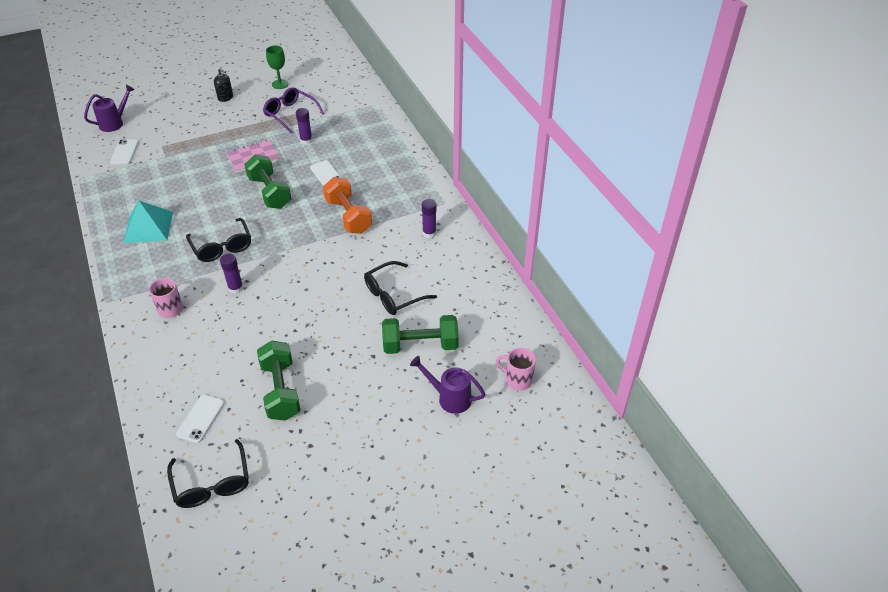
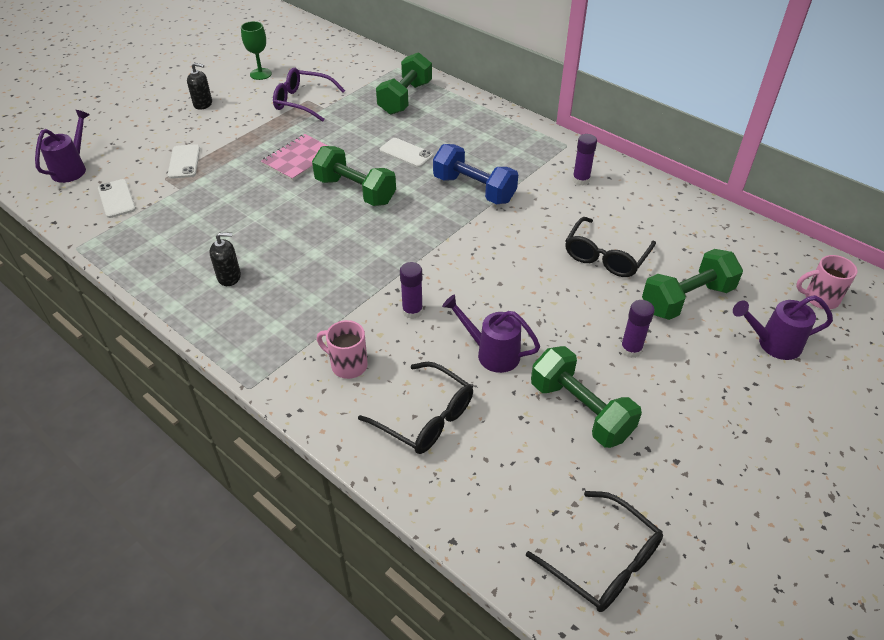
camera: 25 degrees left, 0 degrees up
turquoise pyramid [123,201,173,243] -> black soap dispenser [209,233,241,286]
white phone [176,395,224,443] -> white phone moved to [168,144,200,178]
black glasses [186,218,251,262] -> black glasses moved to [358,362,473,454]
purple glue stick [296,108,313,144] -> purple glue stick moved to [620,300,655,358]
orange dumbbell [323,177,372,234] -> blue dumbbell [433,144,518,204]
none -> green dumbbell [376,52,432,115]
none -> purple watering can [442,294,540,373]

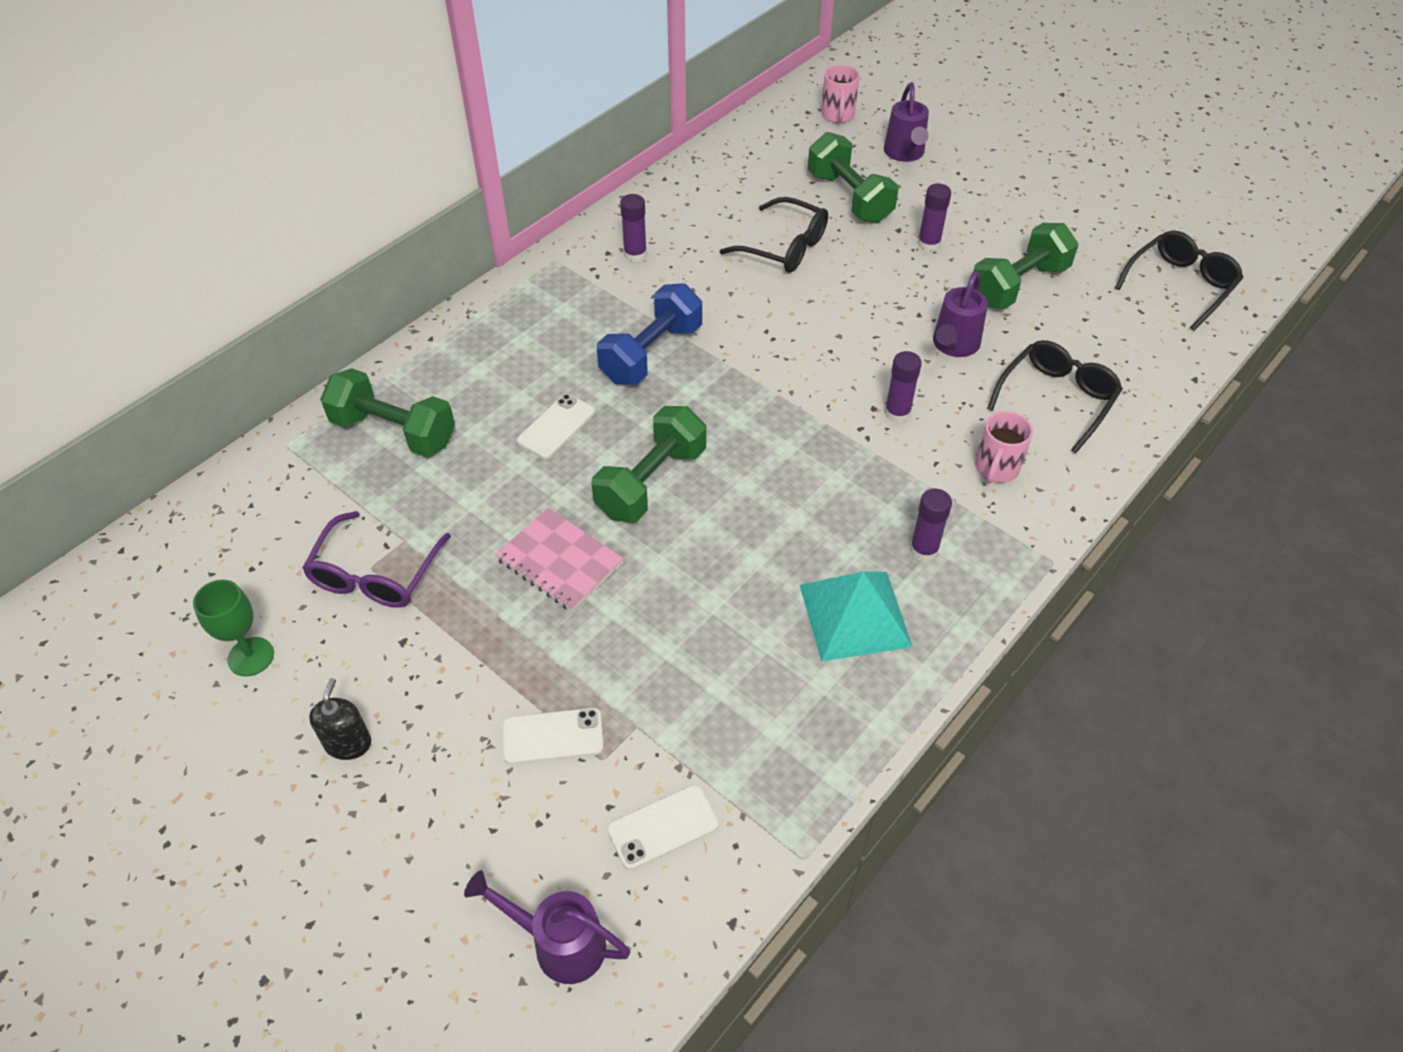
camera: 90 degrees left, 5 degrees up
black soap dispenser [209,233,241,286] -> turquoise pyramid [800,571,913,662]
none -> purple glue stick [910,489,952,562]

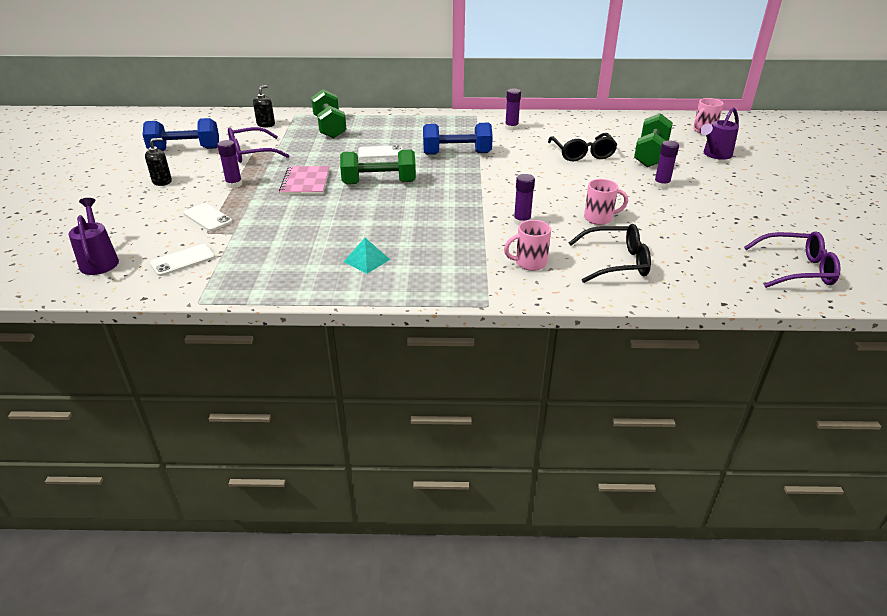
camera: 50 degrees right, 15 degrees down
green goblet [193,579,274,676] -> blue dumbbell [143,118,219,151]
white phone [607,785,719,870] -> white phone turned 60 degrees counterclockwise [150,244,215,276]
turquoise pyramid [800,571,913,662] -> turquoise pyramid [344,238,390,274], size x0.57
purple glue stick [910,489,952,562] -> purple glue stick moved to [217,140,242,188]
purple watering can [933,271,988,357] -> pink mug [584,179,628,225]
green dumbbell [973,223,1078,309] -> none
black glasses [1115,230,1244,331] -> purple glasses [744,231,840,288]
none -> black soap dispenser [253,85,275,128]

